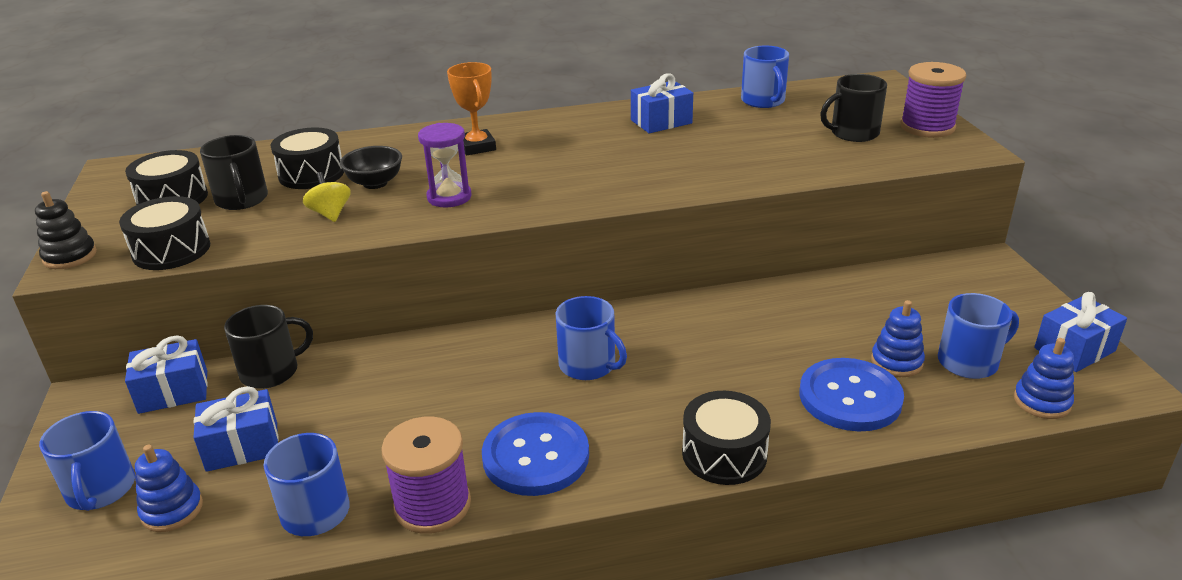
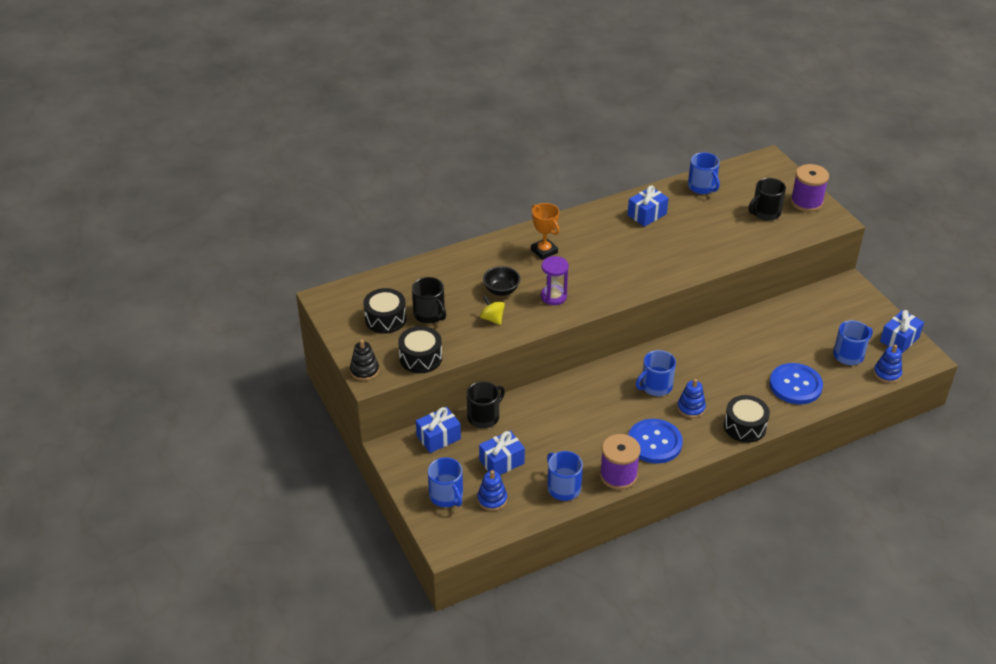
camera: 15 degrees left, 10 degrees up
black drum [271,128,344,189] -> none
blue mug [555,296,627,380] -> blue mug turned 120 degrees clockwise [636,350,676,396]
blue stacking toy [871,300,925,377] -> blue stacking toy moved to [677,379,706,418]

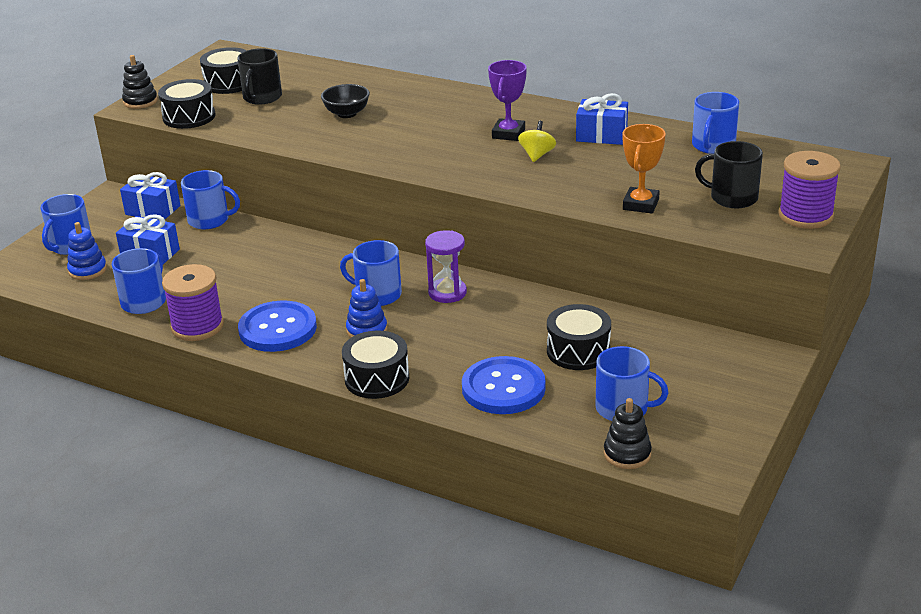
camera: 55 degrees right, 10 degrees down
black mug [467,381,505,428] -> blue mug [181,170,240,229]
yellow spinning top [480,296,505,325] -> yellow spinning top moved to [518,121,556,162]
orange trophy [531,203,559,260] -> orange trophy moved to [622,124,666,214]
purple hourglass [541,256,569,305] -> purple hourglass moved to [425,230,467,303]
blue stacking toy [874,345,902,383] -> black stacking toy [604,398,652,469]
blue gift [880,310,924,353] -> none
none -> purple trophy [488,60,527,141]
none -> black drum [547,304,611,370]

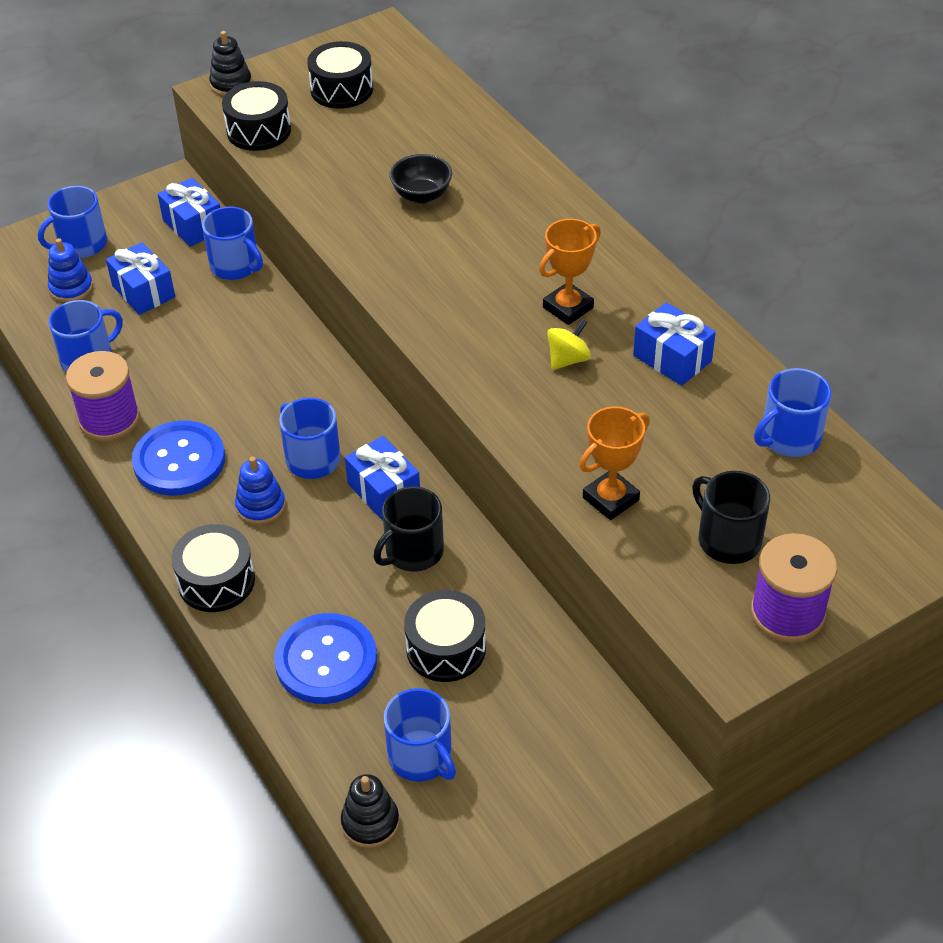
camera: 30 degrees right, 15 degrees up
black mug [238,48,282,105] -> black mug moved to [374,486,444,571]
purple hourglass [425,230,467,303] -> blue gift [345,436,420,520]
purple trophy [488,60,527,141] -> orange trophy [539,219,601,325]

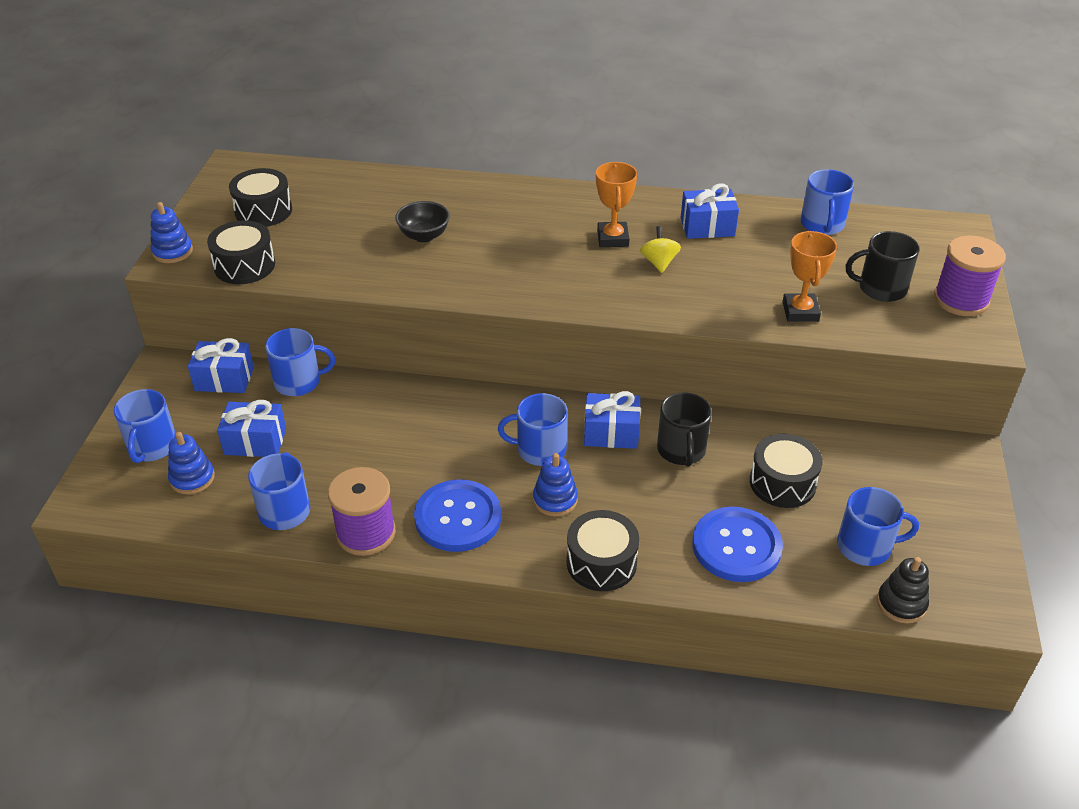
camera: 50 degrees left, 5 degrees down
black stacking toy [209,31,252,96] -> blue stacking toy [150,202,193,263]

